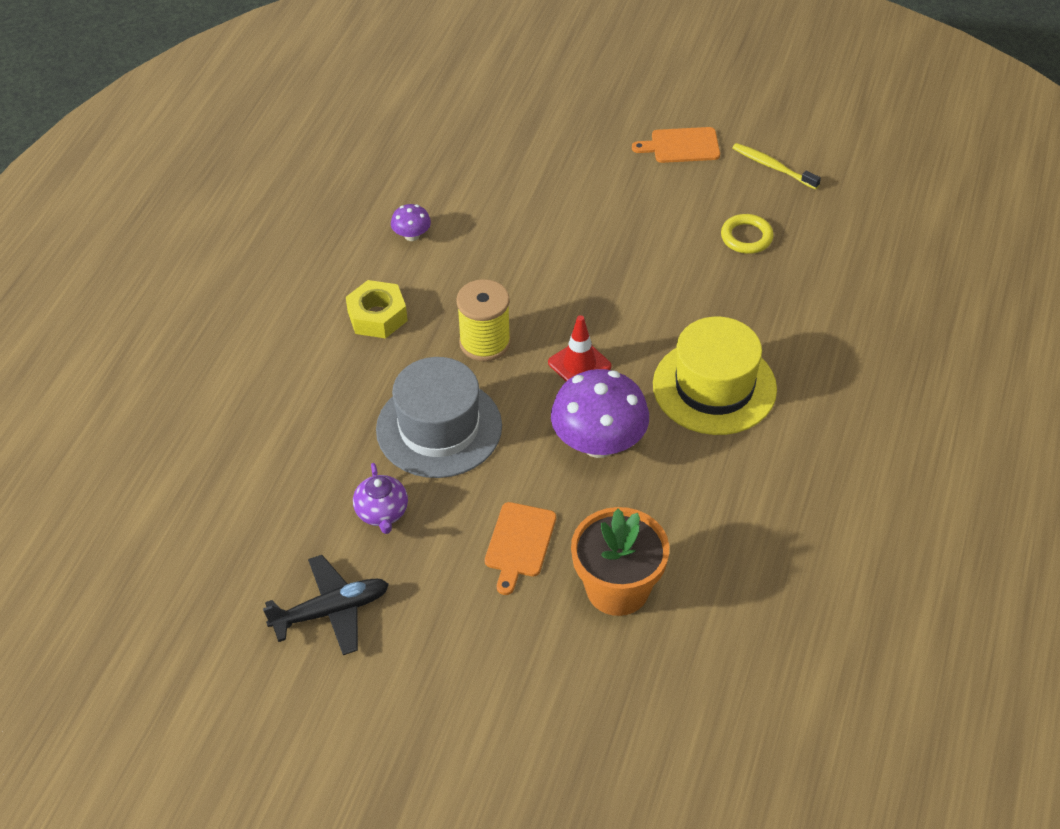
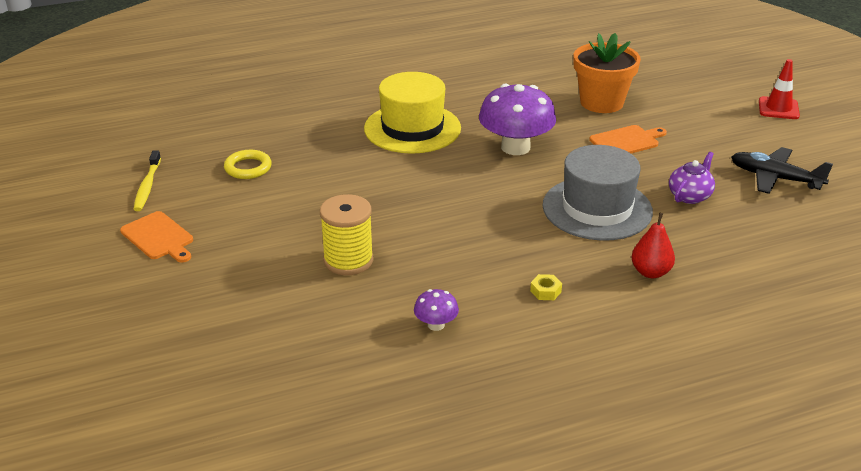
camera: 130 degrees left, 15 degrees down
yellow nut [346,280,408,338] -> yellow nut [530,274,562,300], size x0.49
yellow spool [456,279,511,361] -> yellow spool moved to [320,194,373,275]
red traffic cone [548,315,611,381] -> red traffic cone moved to [759,59,800,119]
none -> red pear [632,213,675,278]

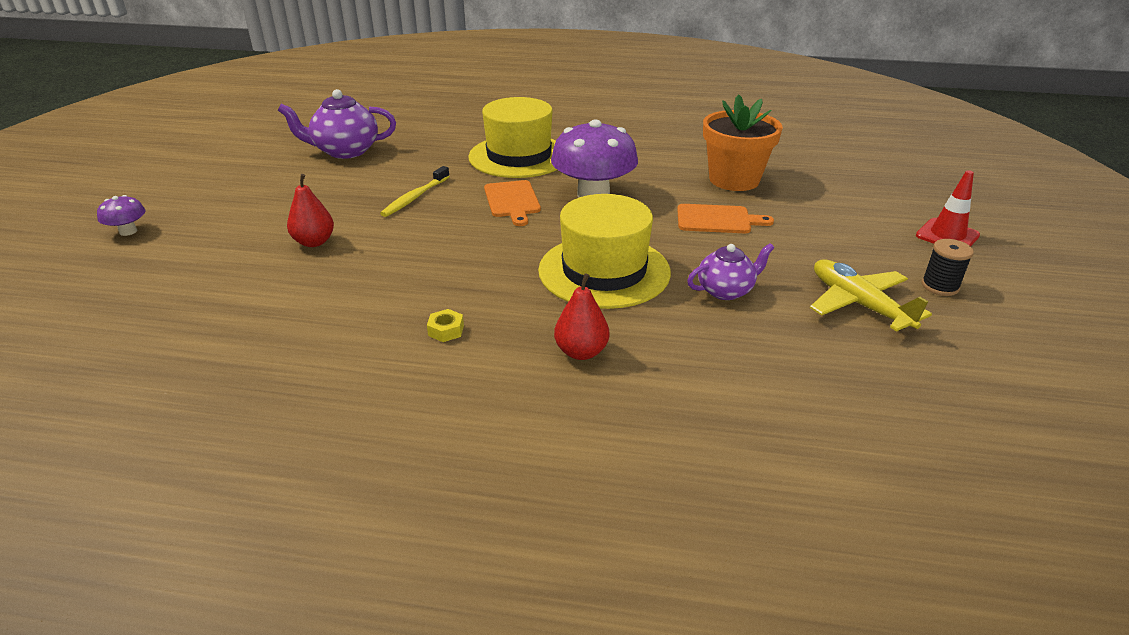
camera: 30 degrees right, 0 degrees up
orange cutting board [120,211,193,263] -> orange cutting board moved to [484,180,541,226]
yellow toothbrush [134,150,161,211] -> yellow toothbrush moved to [380,166,450,217]
yellow ring [224,150,272,179] -> purple teapot [278,89,396,159]
yellow spool [320,194,373,275] -> red pear [287,174,334,247]
purple mushroom [414,289,459,331] -> purple mushroom moved to [97,195,145,236]
grey hat [543,145,653,241] -> yellow hat [538,194,671,309]
black plane [731,147,833,194] -> yellow plane [810,259,932,332]
none -> black spool [921,239,974,296]

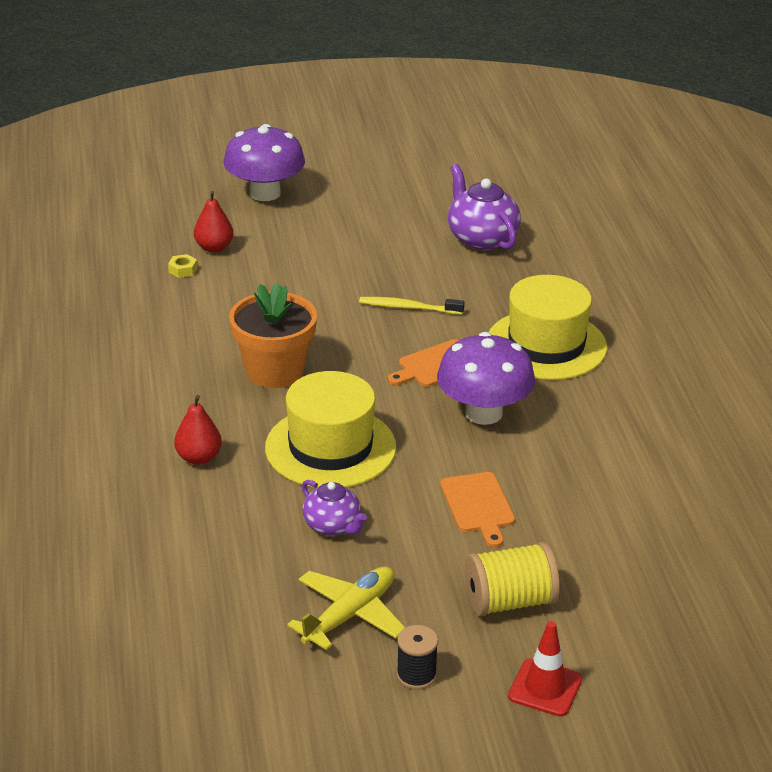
camera: 70 degrees right, 0 degrees up
purple mushroom [97,195,145,236] -> purple mushroom [224,124,305,201], size x2.17
red pear [287,174,334,247] -> red pear moved to [194,191,233,253]
yellow nut [427,309,464,342] -> yellow nut moved to [168,254,197,278]
orange flower pot [703,94,783,191] -> orange flower pot moved to [229,282,317,388]
none -> yellow spool [465,542,560,616]

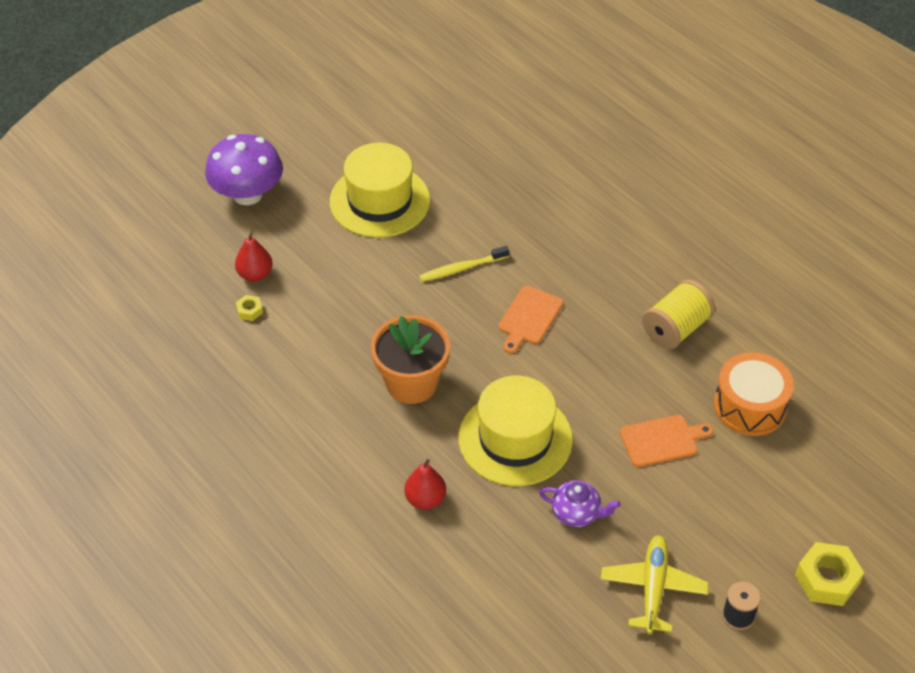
camera: 30 degrees left, 15 degrees up
purple mushroom [437,332,535,425] -> none
orange cutting board [440,472,515,547] -> orange cutting board turned 60 degrees counterclockwise [620,415,713,467]
purple teapot [448,164,521,250] -> none
yellow spool [465,542,560,616] -> yellow spool moved to [642,279,715,349]
yellow hat [489,275,607,380] -> yellow hat moved to [330,143,430,238]
red traffic cone [508,621,582,717] -> yellow nut [795,542,864,606]
none -> orange drum [714,352,794,436]

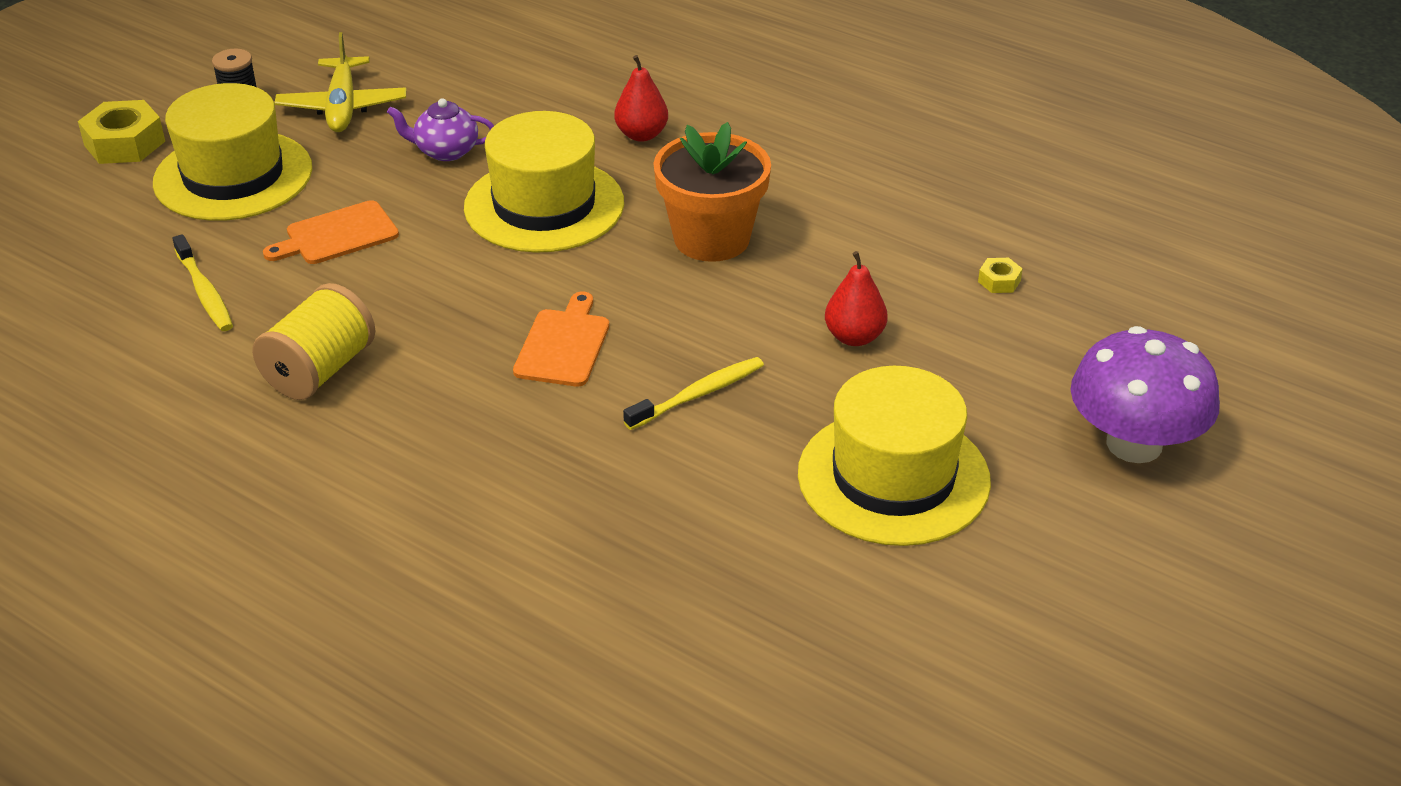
camera: 165 degrees right, 10 degrees down
red pear [235,232,273,282] -> red pear moved to [825,251,888,346]
orange drum [714,352,794,436] -> yellow toothbrush [173,234,233,331]
none -> yellow hat [153,83,312,221]

